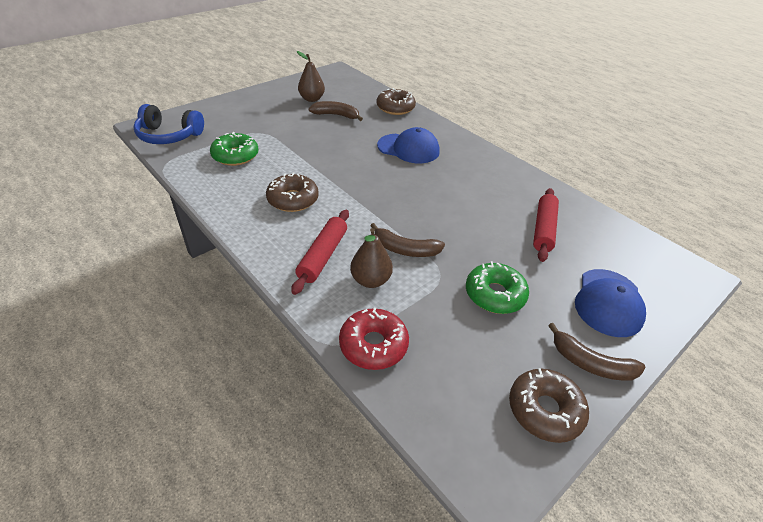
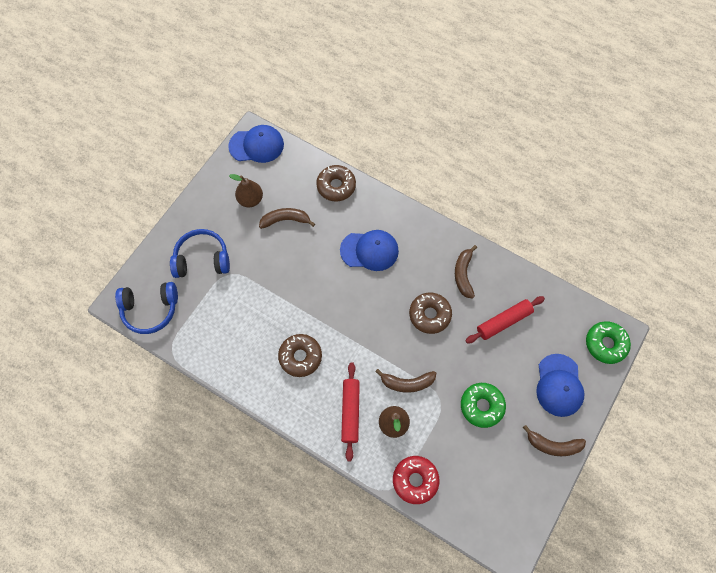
camera: 15 degrees left, 25 degrees up
green donut [210,132,259,166] -> green donut moved to [586,321,631,364]
brown donut [509,368,589,443] -> brown donut moved to [409,293,452,334]
red rolling pin [533,188,559,262] -> red rolling pin turned 60 degrees clockwise [465,296,545,344]
none -> blue headphones [170,229,230,278]
none -> blue cap [228,125,284,163]
none -> brown banana [455,245,477,299]

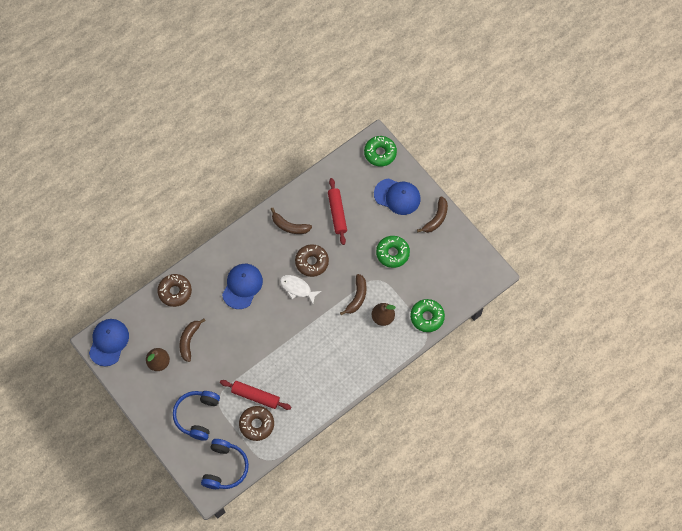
camera: 70 degrees left, 0 degrees up
brown donut [278,334,322,377] -> brown donut moved to [239,406,274,441]
red rolling pin [341,362,360,461] -> red rolling pin moved to [220,380,291,410]
red donut [393,456,440,504] -> green donut [410,299,445,332]
none -> white fish [280,275,321,304]

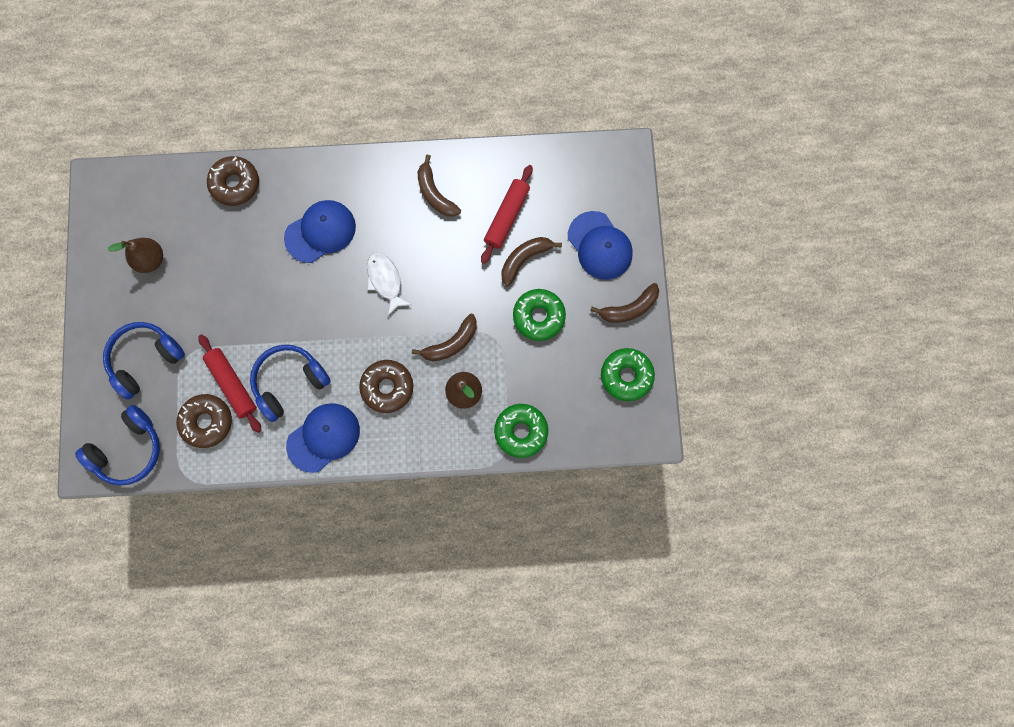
camera: 35 degrees right, 10 degrees up
blue cap [89,319,129,366] -> blue cap moved to [286,403,360,473]
brown banana [179,319,205,362] -> brown banana moved to [501,237,562,286]
brown donut [295,244,329,277] -> brown donut moved to [359,360,413,413]
green donut [364,136,397,167] -> green donut moved to [601,348,655,401]
none -> blue headphones [250,345,331,422]

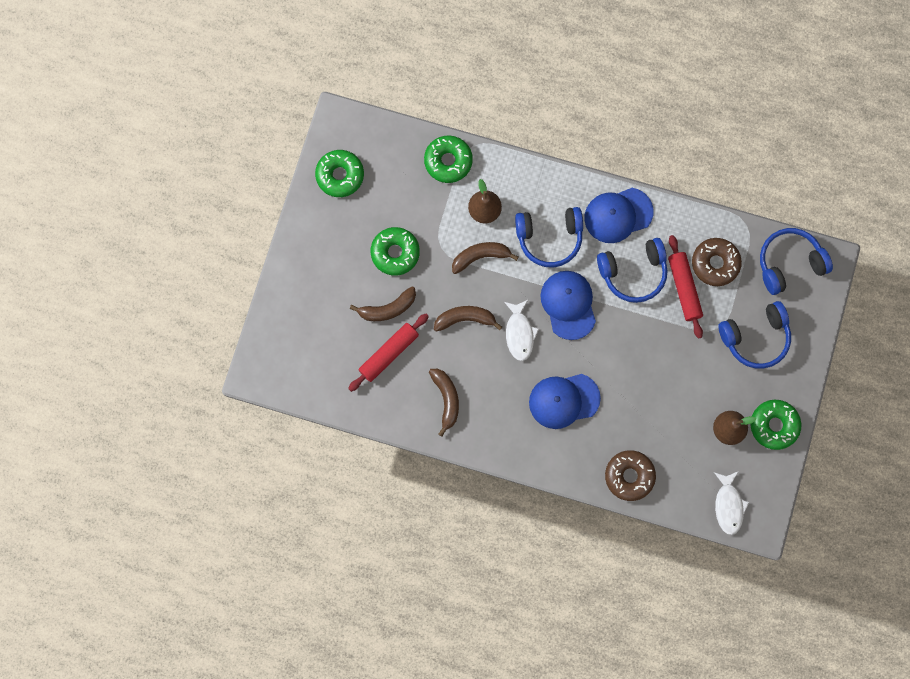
camera: 160 degrees left, 0 degrees up
brown donut [359,360,413,413] -> blue headphones [515,207,583,267]
blue cap [568,211,633,280] -> blue cap moved to [541,271,596,340]
brown banana [590,283,659,323] -> brown banana moved to [434,306,502,332]
none -> white fish [714,471,749,535]
none -> green donut [751,400,801,450]

